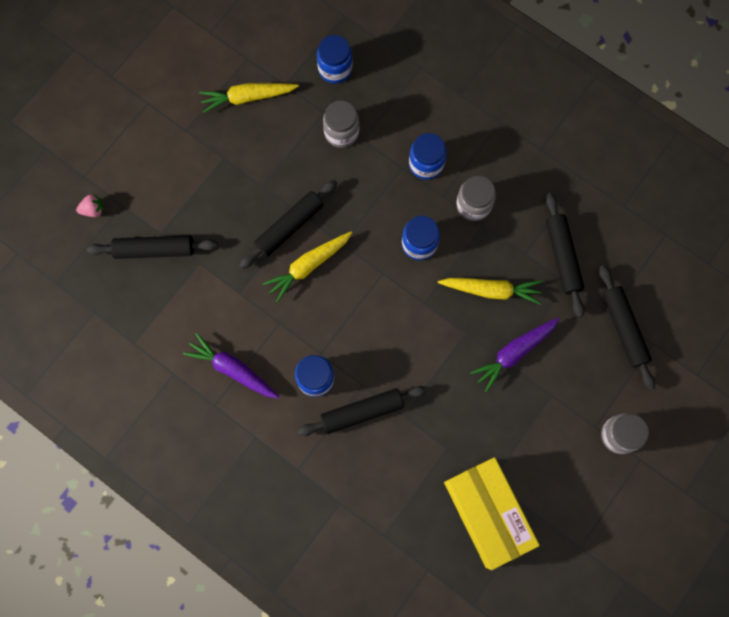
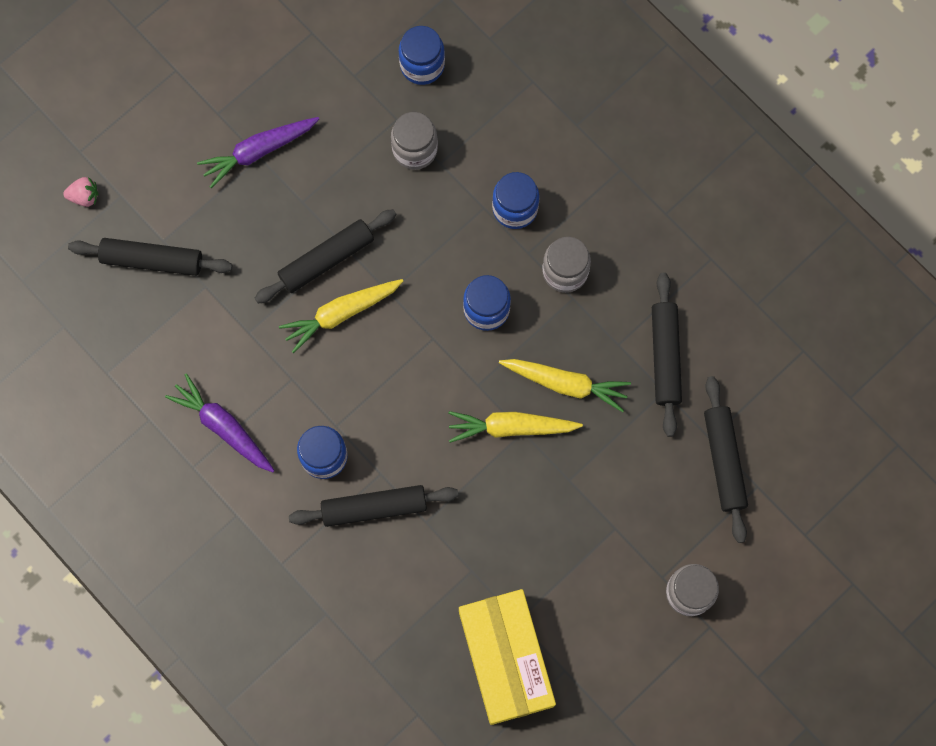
camera: 10 degrees right, 0 degrees up
yellow carrot [199,83,299,113] -> yellow carrot moved to [448,411,583,443]
purple carrot [470,318,559,392] -> purple carrot moved to [197,117,319,188]

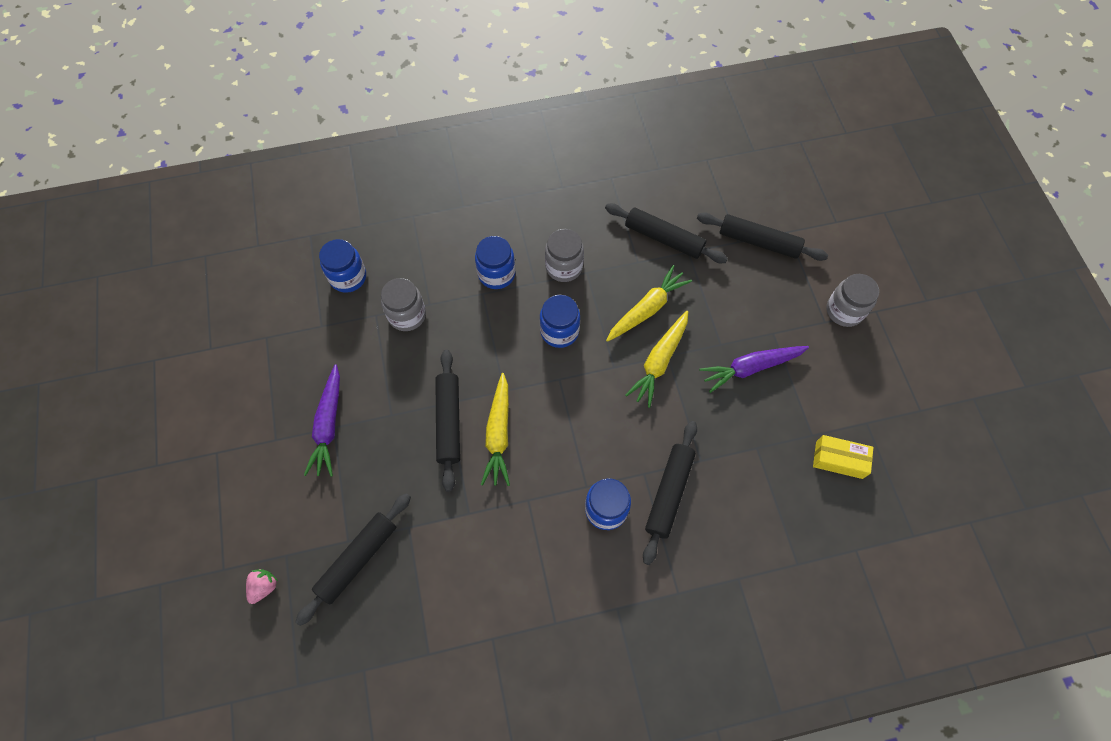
camera: 60 degrees left, 10 degrees down
purple carrot [165,374,275,472] -> purple carrot moved to [699,346,809,393]
yellow box [459,589,556,725] -> yellow box [813,435,874,479], size x0.49

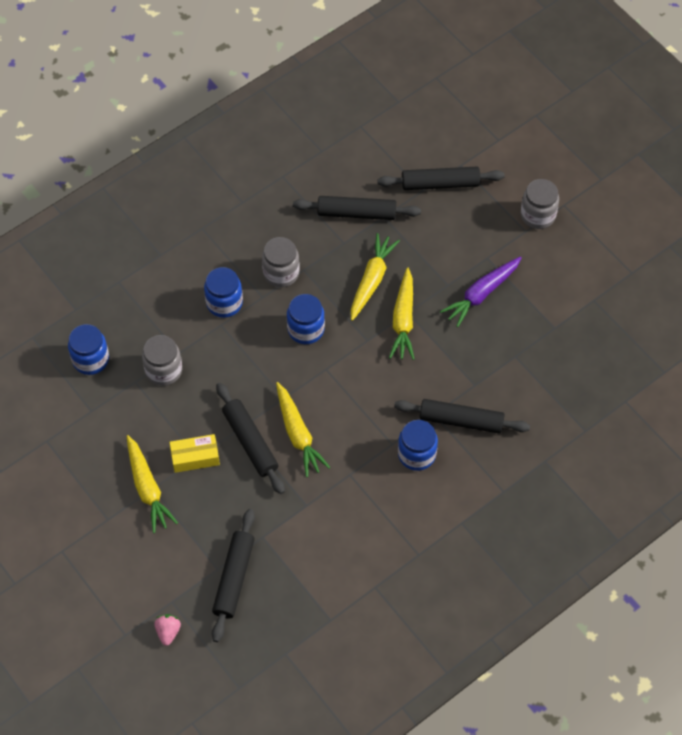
camera: 25 degrees left, 5 degrees down
purple carrot [304,364,340,477] -> yellow carrot [127,435,178,533]
black rolling pin [643,421,697,565] -> black rolling pin turned 75 degrees counterclockwise [394,399,530,434]
yellow box [813,435,874,479] -> yellow box moved to [169,434,220,473]

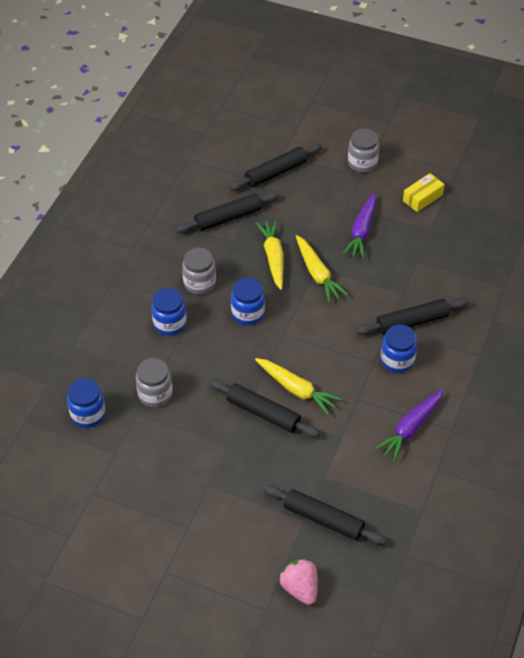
camera: 30 degrees left, 10 degrees down
yellow carrot [127,435,178,533] -> none
pink strawberry [154,614,181,646] -> pink strawberry [279,558,318,605], size x1.55
yellow box [169,434,220,473] -> yellow box moved to [403,173,445,212]
black rolling pin [212,509,255,642] -> black rolling pin turned 45 degrees counterclockwise [263,485,387,545]
none -> purple carrot [375,389,443,462]

